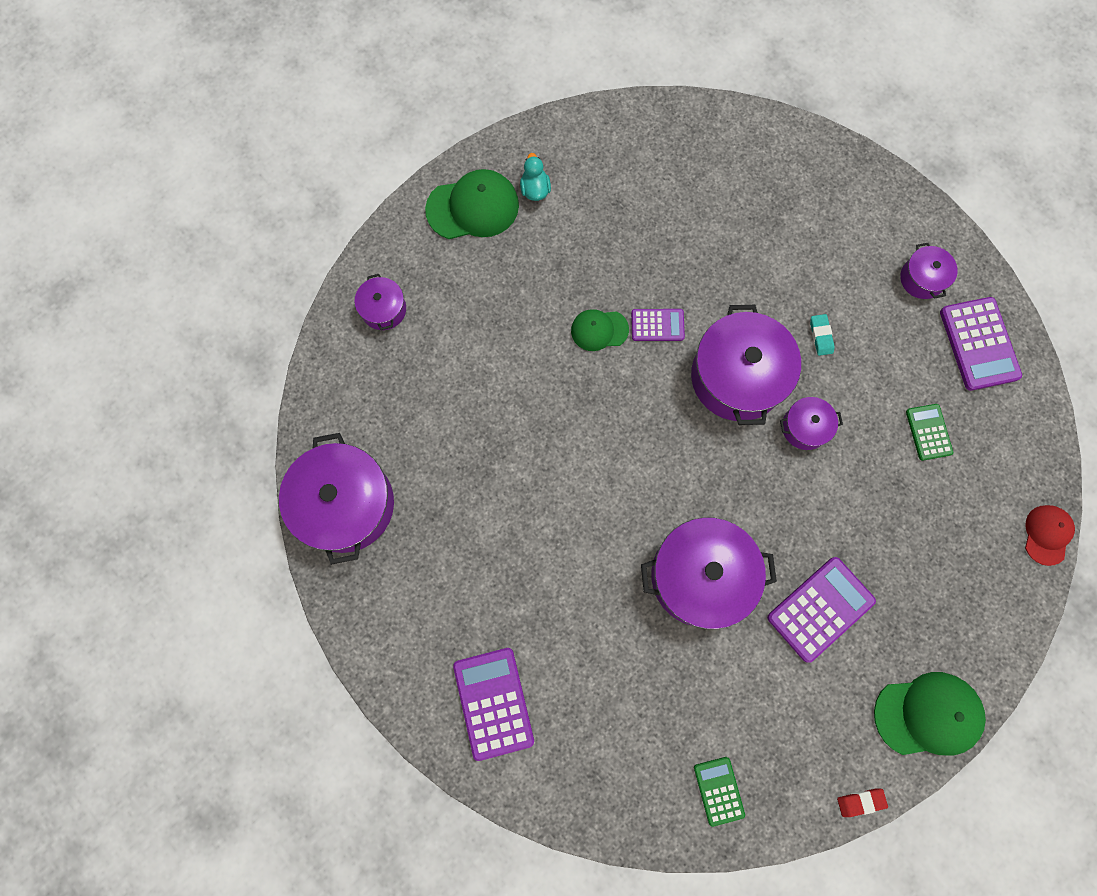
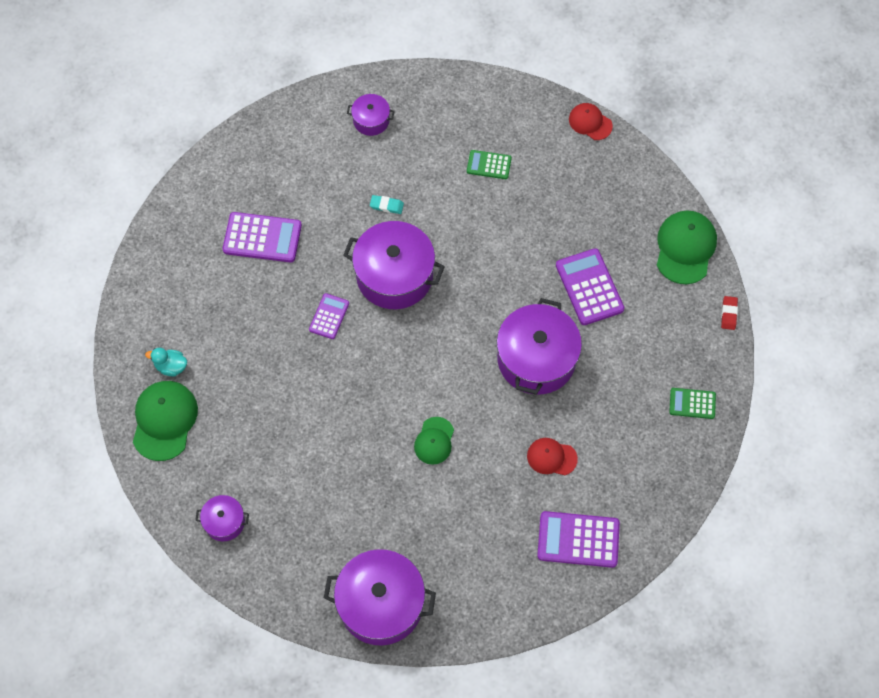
camera: 70 degrees left, 10 degrees down
green cap [571,309,629,351] -> green cap moved to [414,417,454,465]
purple pot [780,397,843,450] -> none
purple calculator [940,297,1022,391] -> purple calculator moved to [223,212,302,262]
none -> red cap [527,438,578,475]

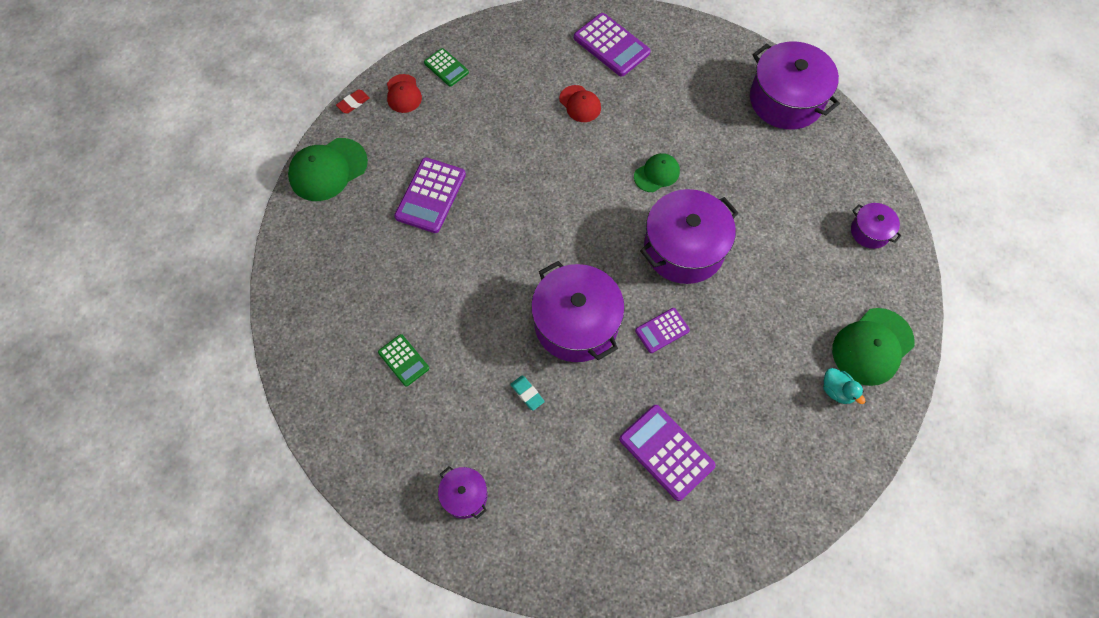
camera: 140 degrees left, 0 degrees up
purple pot [497,298,582,395] -> purple pot moved to [640,189,738,284]
red cap [569,103,613,140] -> red cap moved to [387,74,422,113]

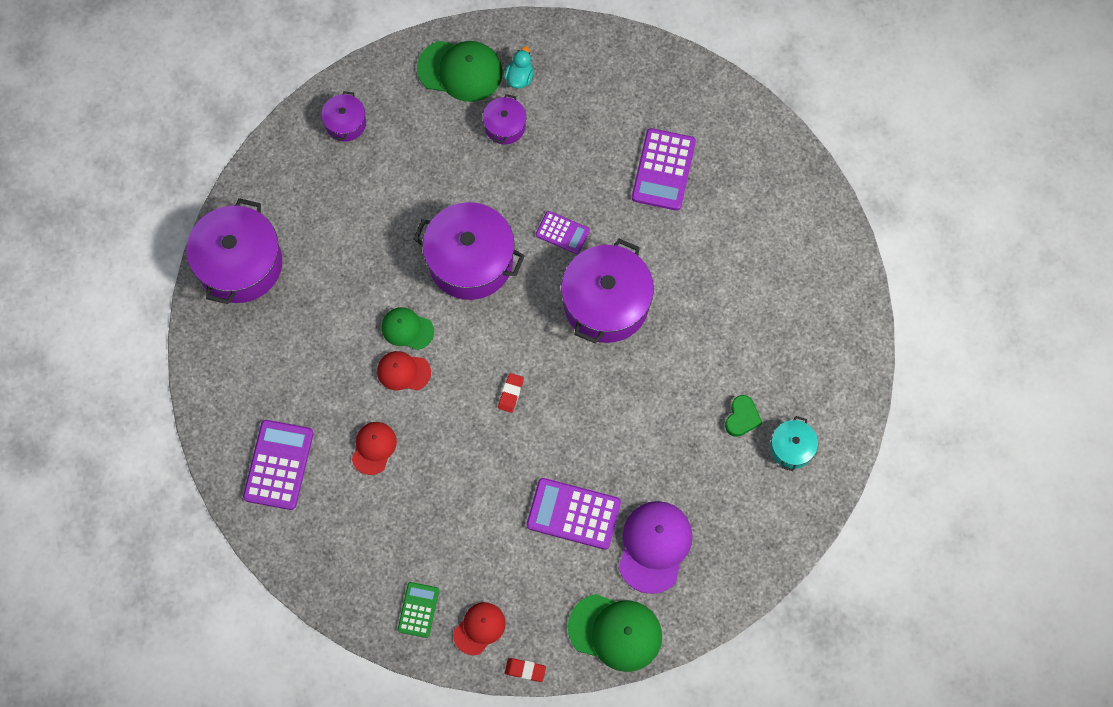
camera: 125 degrees left, 5 degrees up
green calculator [378,334,429,387] -> green heart [725,395,762,437]
purple calculator [394,157,466,233] -> purple calculator turned 150 degrees counterclockwise [527,478,621,550]
purple pot [438,466,487,519] -> purple pot moved to [483,94,526,144]
turquoise eraser [510,376,545,411] -> none
none -> red cap [377,351,431,390]
none -> red eraser [498,373,524,413]
none -> purple cap [618,501,693,594]
none -> turquoise pot [770,416,818,471]

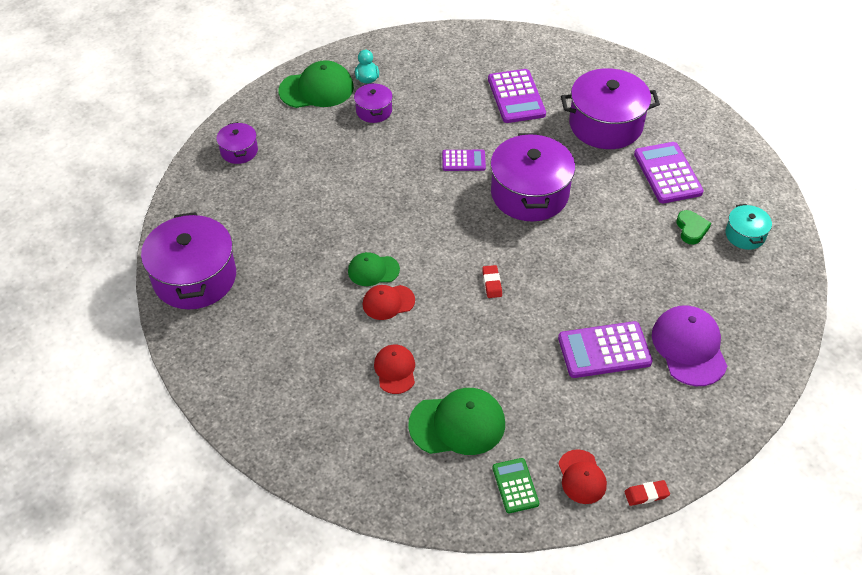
camera: 25 degrees left, 20 degrees down
purple calculator [243,420,314,510] -> purple calculator moved to [634,142,704,204]
purple pot [413,202,525,300] -> purple pot moved to [561,68,660,149]
red cap [453,602,506,655] -> red cap turned 150 degrees clockwise [558,449,607,504]
green cap [568,594,662,672] -> green cap moved to [408,388,505,455]

